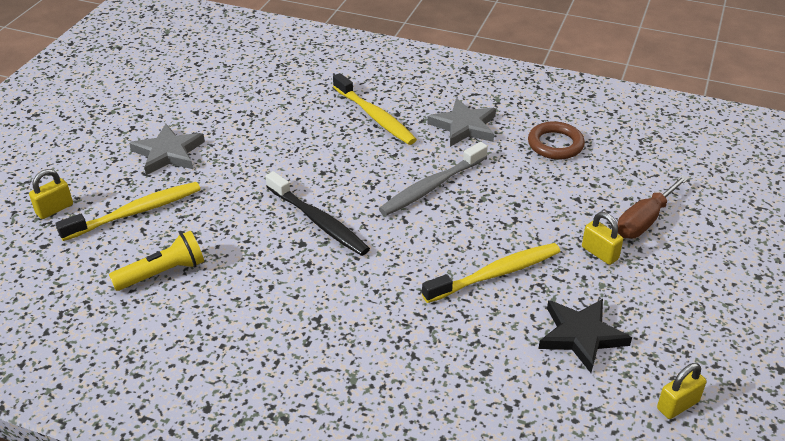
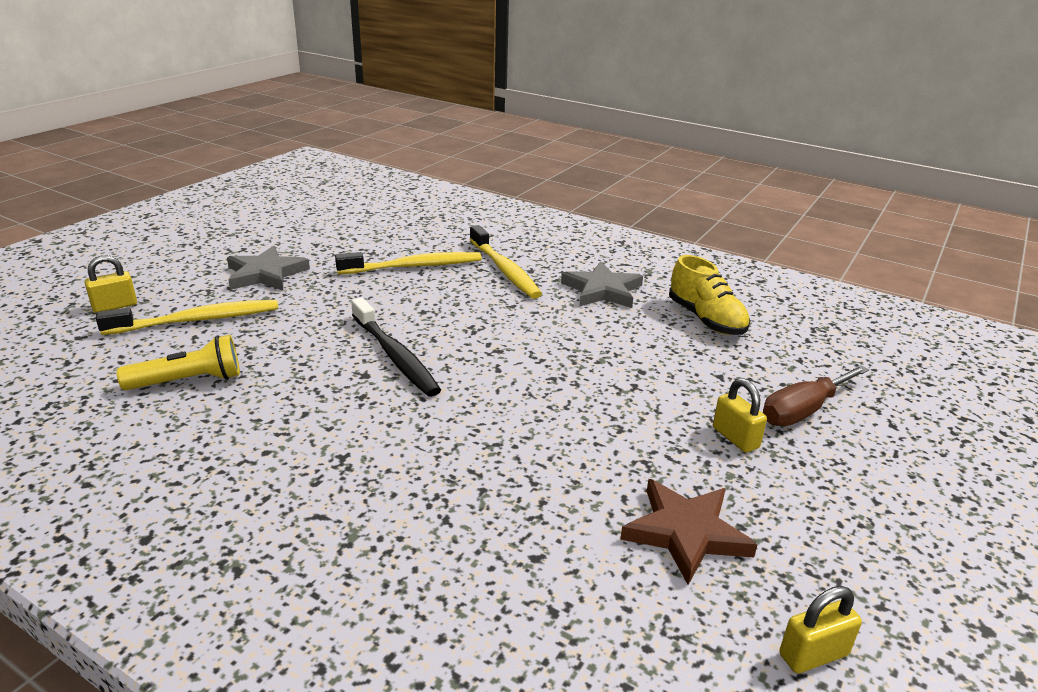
camera: 10 degrees right, 10 degrees down
grey toothbrush [379,142,488,216] -> none
yellow toothbrush [422,243,561,303] -> yellow toothbrush moved to [335,252,482,274]
brown ring [528,121,585,160] -> yellow shoe [669,255,750,335]
black star [538,299,632,373] -> brown star [620,479,758,585]

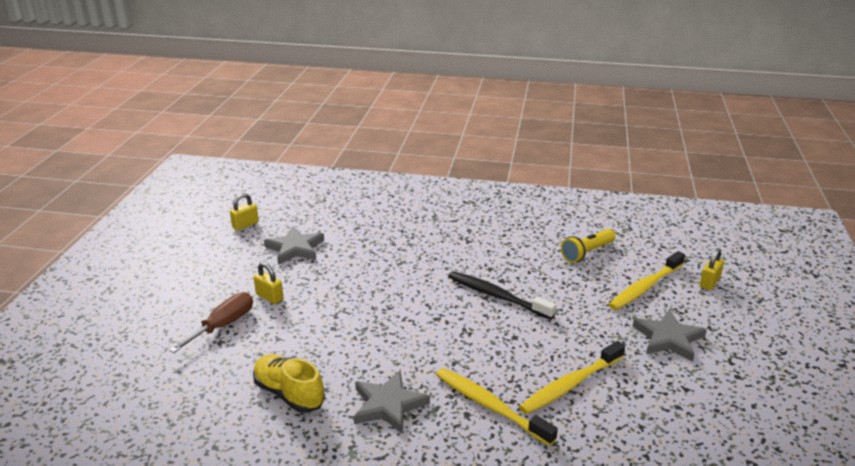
camera: 160 degrees right, 0 degrees up
brown star [620,479,758,585] -> grey star [264,226,324,265]

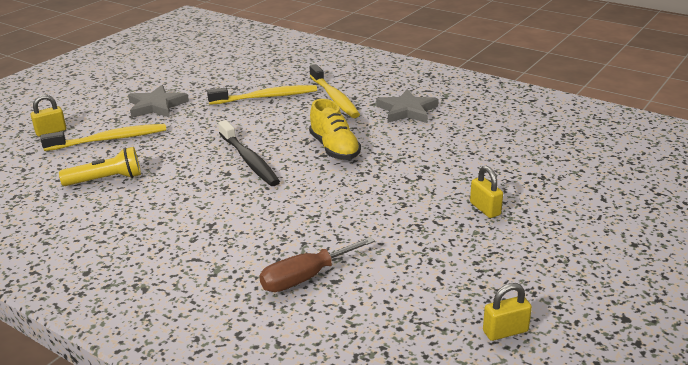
camera: 155 degrees left, 0 degrees up
brown screwdriver [169,292,253,353] -> brown screwdriver moved to [259,237,375,292]
yellow shoe [253,354,325,413] -> yellow shoe moved to [309,99,361,160]
grey star [264,226,324,265] -> none

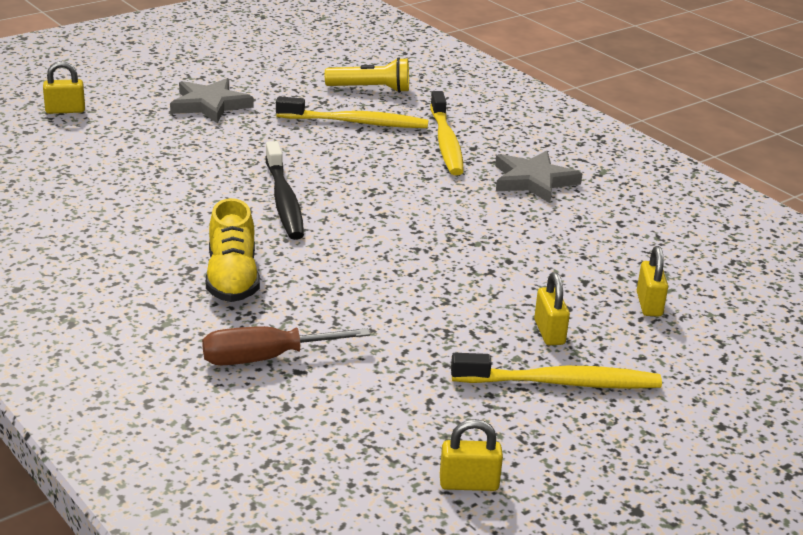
camera: 15 degrees right, 0 degrees up
yellow toothbrush [41,124,166,151] -> yellow toothbrush moved to [451,353,662,389]
yellow flashlight [59,147,141,186] -> yellow flashlight moved to [325,57,409,93]
yellow shoe [309,99,361,160] -> yellow shoe moved to [206,198,260,302]
none -> yellow padlock [637,246,668,317]

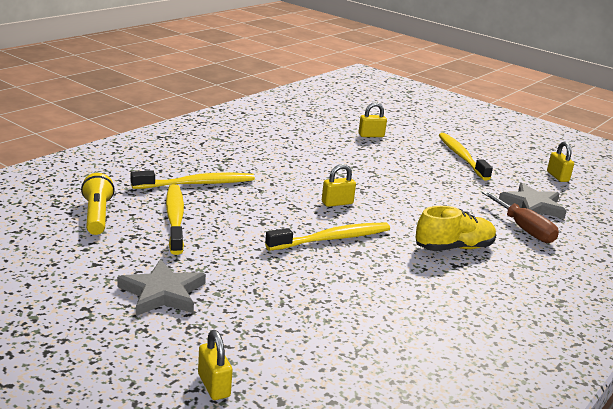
camera: 105 degrees left, 5 degrees down
black toothbrush [265,141,304,240] -> yellow toothbrush [265,223,390,251]
grey star [495,151,582,203] -> grey star moved to [499,183,566,219]
yellow padlock [534,272,570,345] -> yellow padlock moved to [322,164,356,207]

